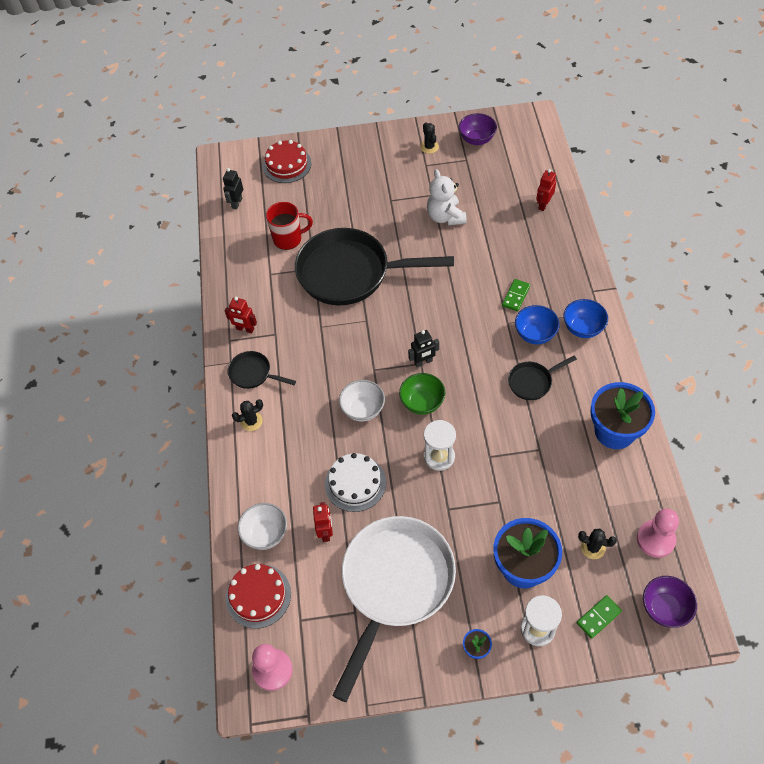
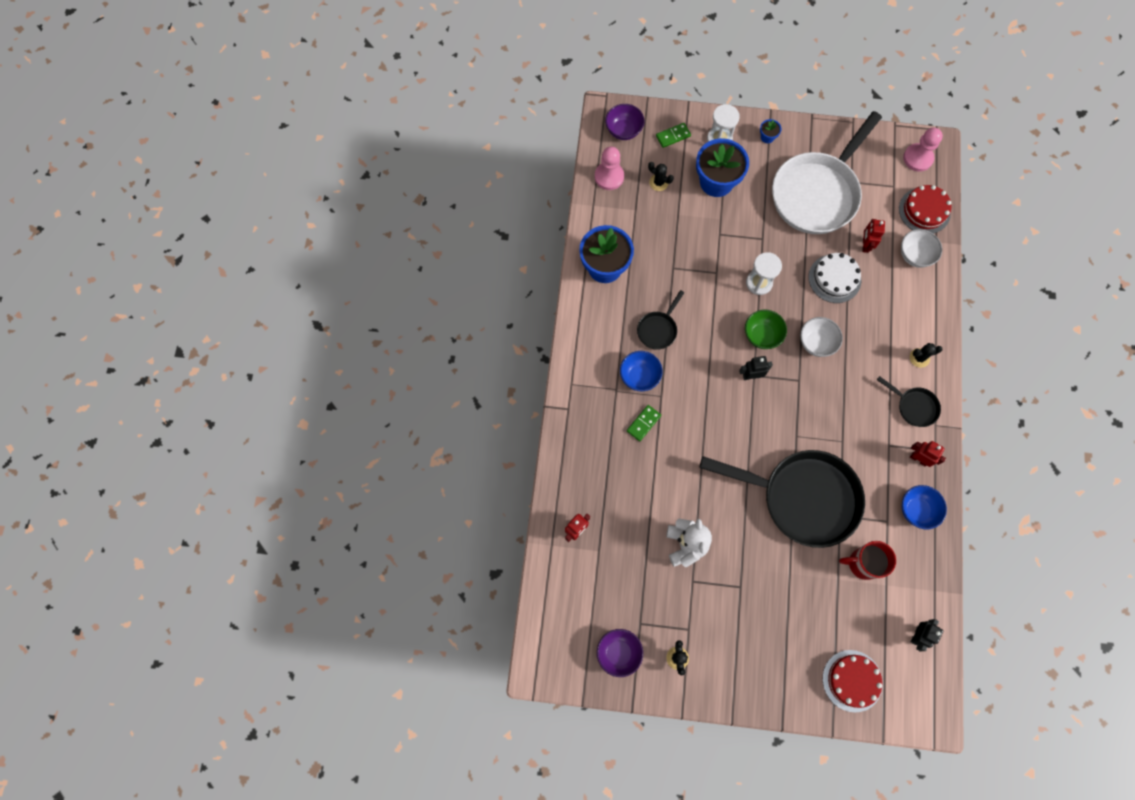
camera: 170 degrees left, 15 degrees up
black pan [508,356,577,400] -> black pan turned 135 degrees clockwise [637,290,684,350]
blue bowl [563,299,608,338] -> blue bowl moved to [902,485,947,529]

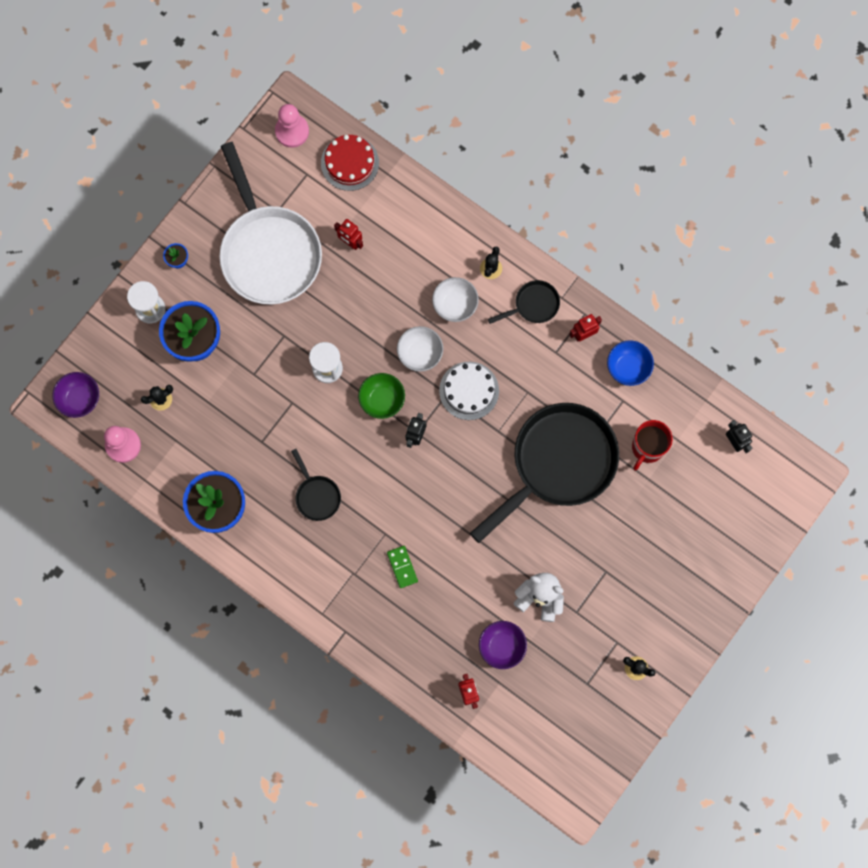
camera: 60 degrees left, 5 degrees up
purple bowl [597,629,643,677] -> purple bowl moved to [479,621,527,669]
blue bowl [620,351,663,391] -> none
green domino [656,123,691,148] -> none
white cake [808,253,861,303] -> white cake moved to [439,362,499,420]
red cake [823,650,883,712] -> none
white bowl [901,229,942,268] -> white bowl moved to [432,277,479,322]

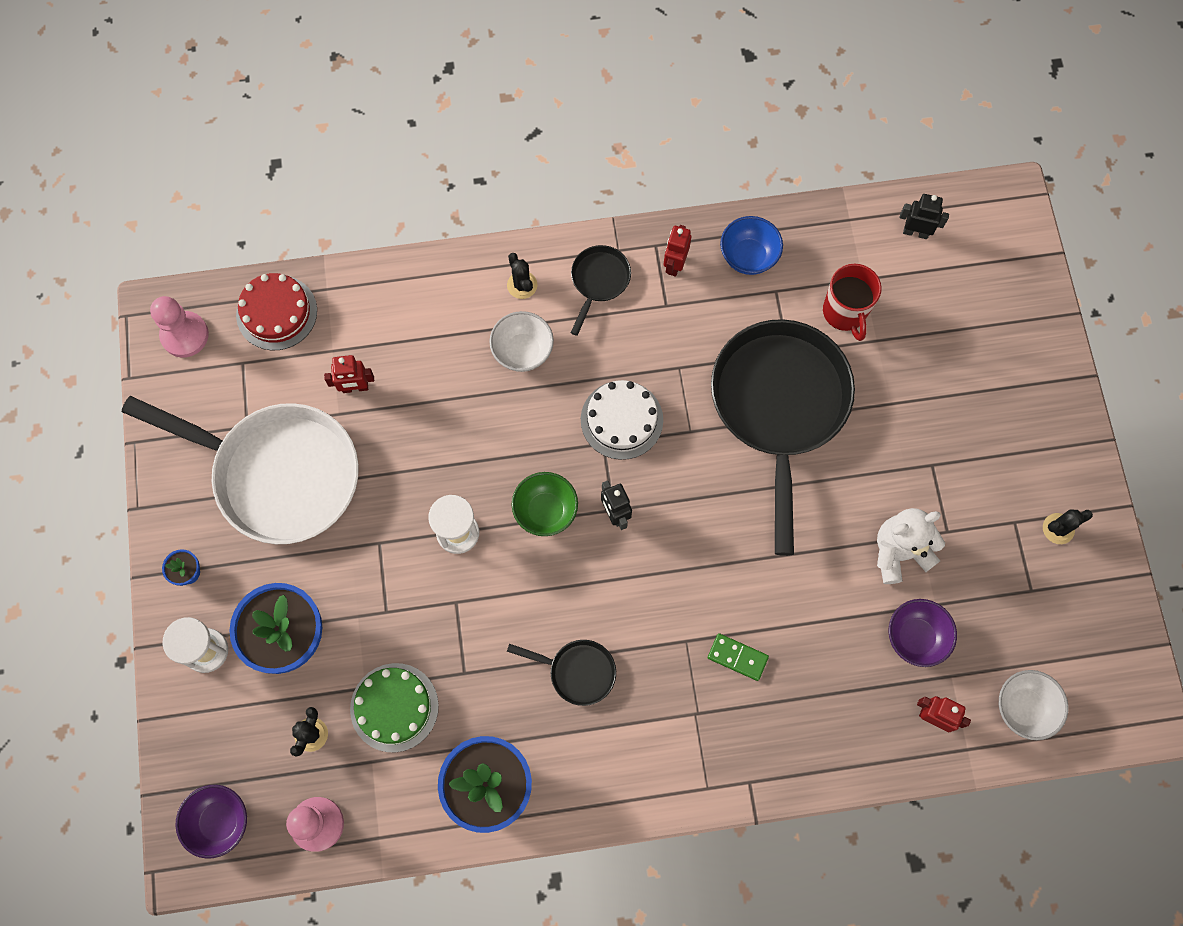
camera: 45 degrees left, 5 degrees down
white bowl [397,326,443,372] -> white bowl moved to [999,670,1068,740]
none -> green cake [350,663,439,752]

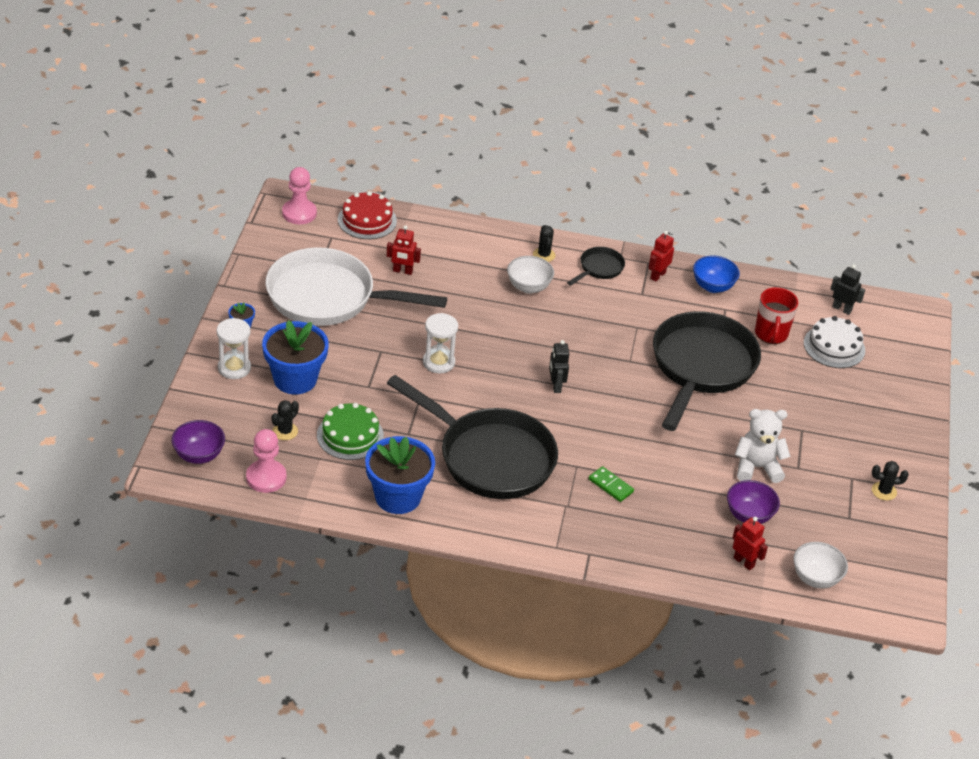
camera: 15 degrees right, 30 degrees down
white pan [122,396,359,544] -> white pan turned 150 degrees clockwise [265,247,447,326]
black pan [507,640,616,706] -> black pan [387,375,558,499], size x2.30
green bowl [512,472,578,536] -> none
white cake [581,380,663,460] -> white cake moved to [804,316,865,368]

